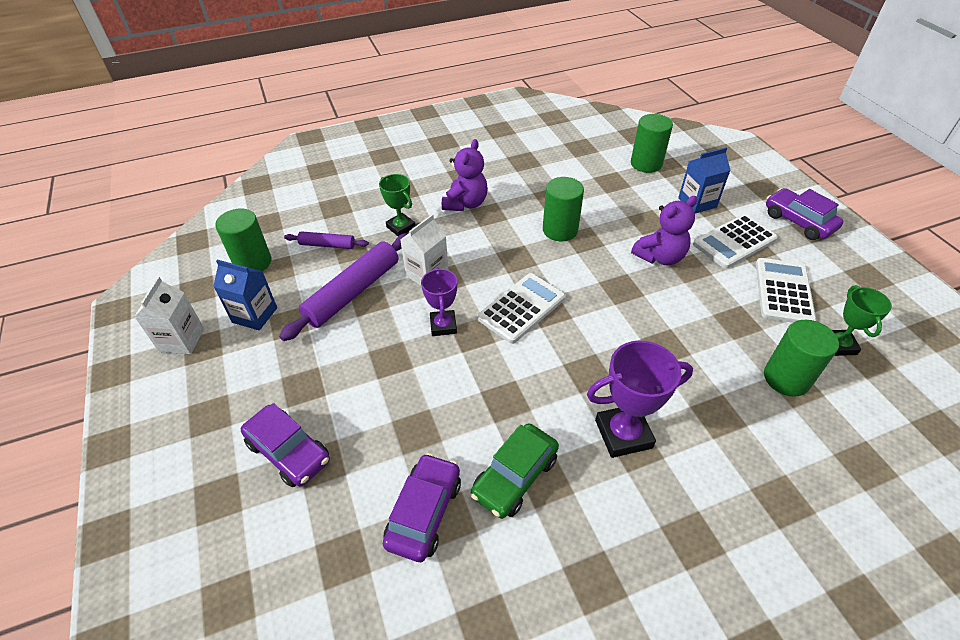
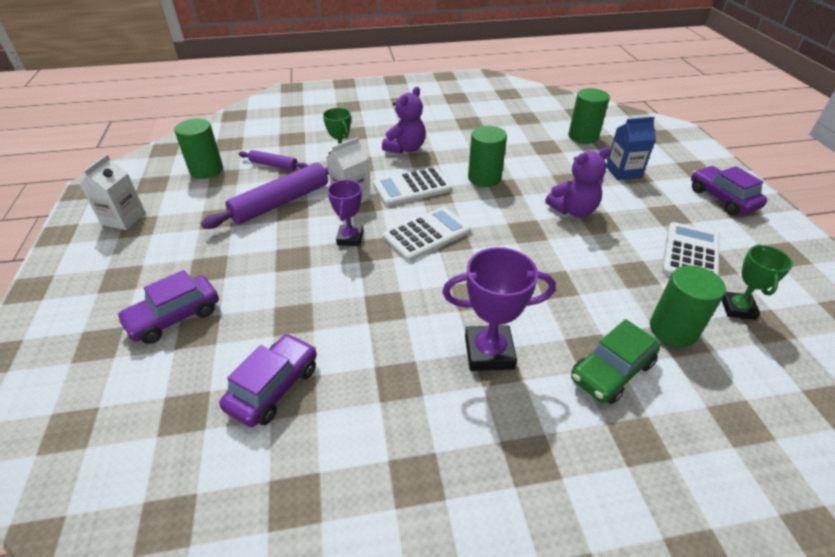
camera: 10 degrees right, 5 degrees down
blue carton [213,260,277,331] -> none
purple car [241,403,330,487] -> purple car turned 90 degrees clockwise [116,270,219,344]
green car [470,423,559,519] -> green car moved to [571,319,660,404]
white calculator [693,214,778,269] -> white calculator moved to [373,167,452,206]

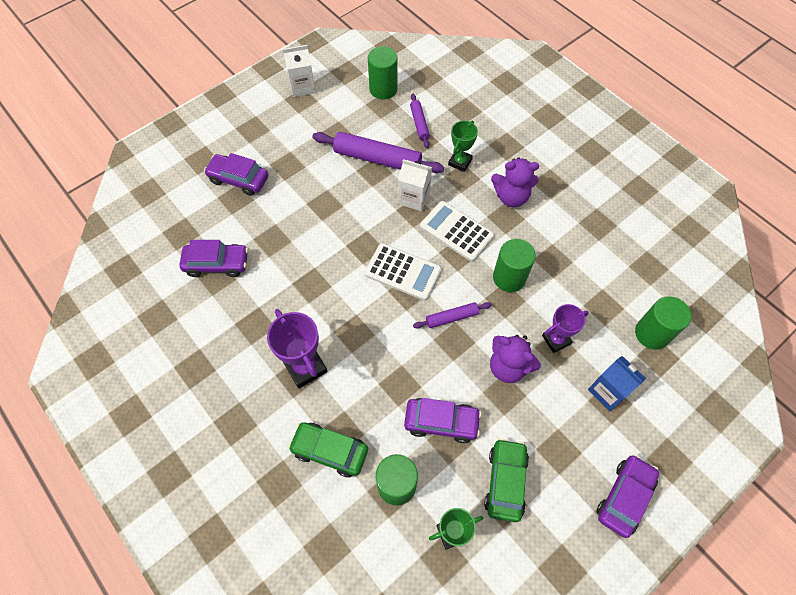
camera: 60 degrees right, 20 degrees up
purple trophy [327,180,363,246] -> purple trophy moved to [542,304,589,353]
white calculator [662,222,720,276] -> green car [484,438,529,522]
none -> purple car [404,398,481,443]
none -> purple rolling pin [413,302,492,328]

